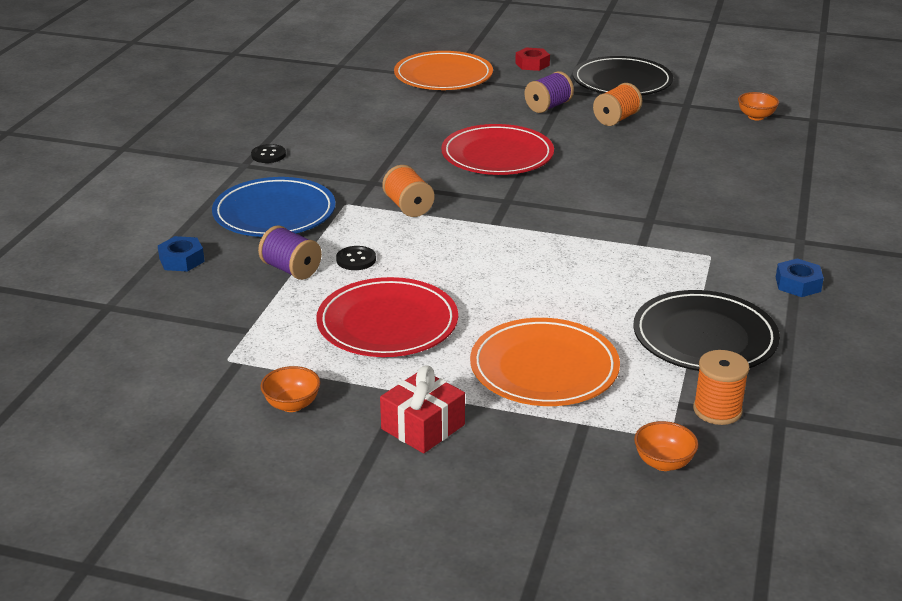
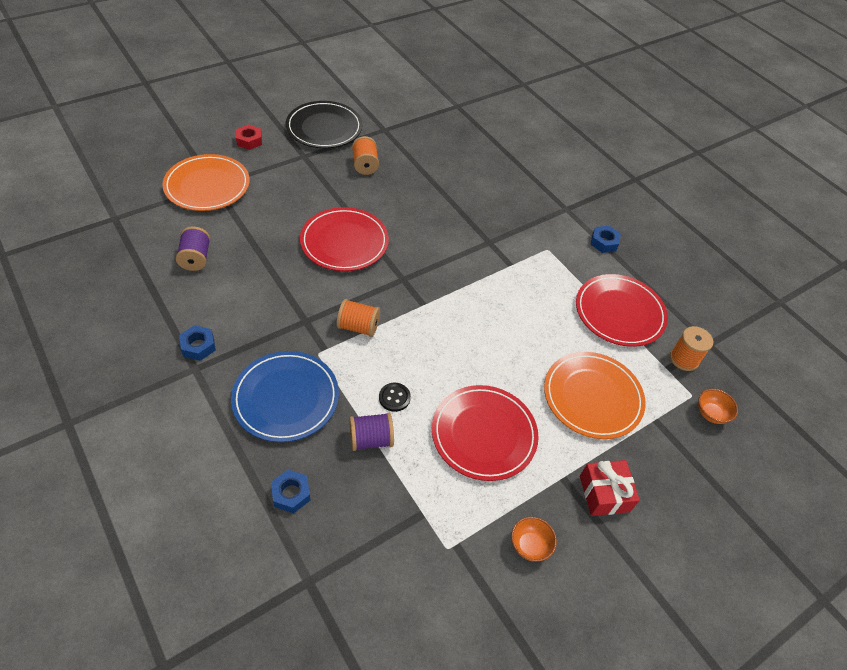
camera: 55 degrees left, 20 degrees up
black button [251,144,286,163] -> blue nut [179,325,216,361]
purple spool [525,71,574,113] -> purple spool moved to [176,227,210,271]
black plate [633,290,780,371] -> red plate [576,274,668,347]
orange bowl [738,92,779,120] -> none

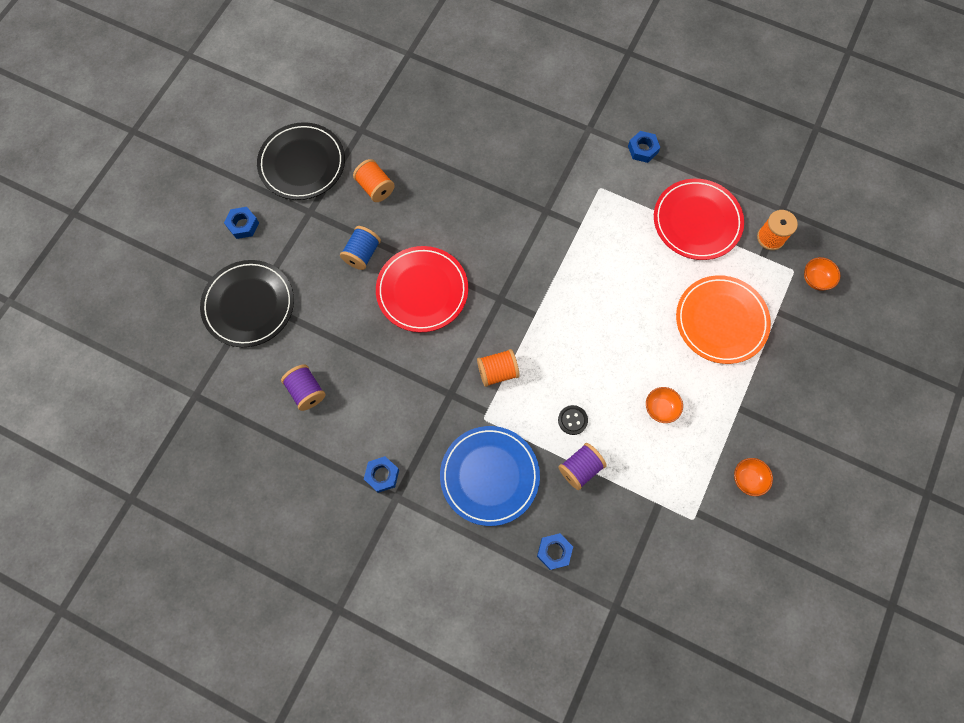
camera: 25 degrees left, 20 degrees up
orange plate [162,154,250,211] -> black plate [200,260,294,347]
red nut [236,125,262,150] -> blue nut [224,207,259,239]
red plate [432,385,539,481] -> orange bowl [646,387,683,423]
red gift [580,460,640,516] -> none
none -> blue spool [340,226,381,270]

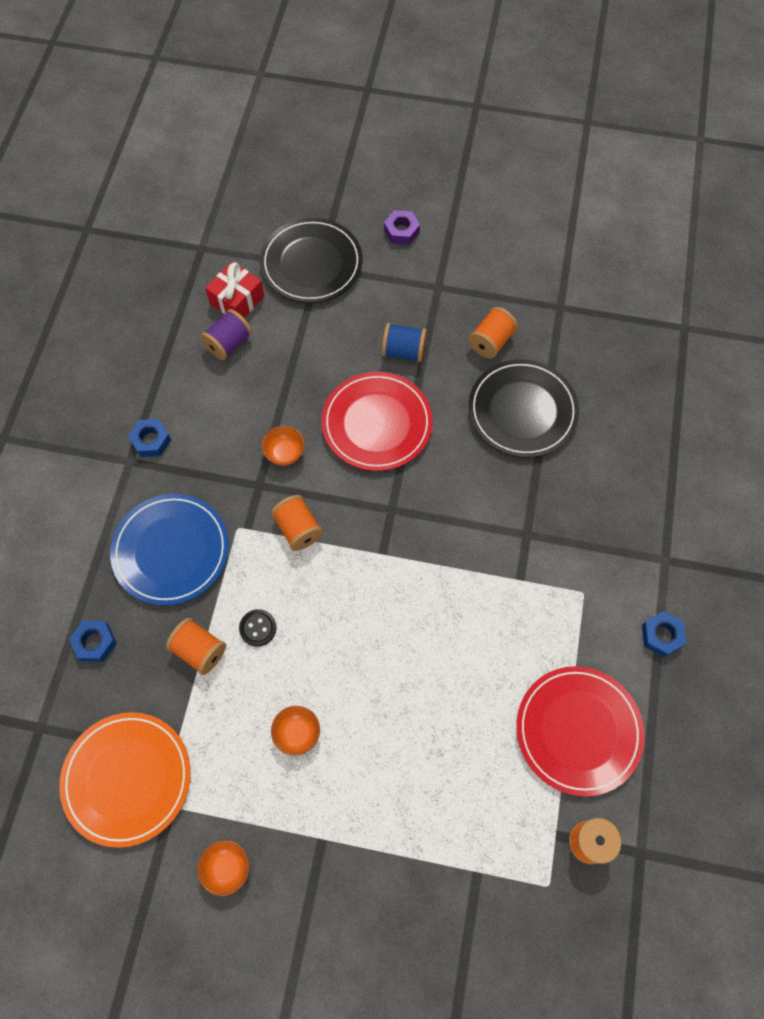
camera: 75 degrees right, 5 degrees down
blue nut [224,207,259,239] -> purple nut [384,210,420,245]
black plate [257,122,345,200] -> black plate moved to [468,360,579,458]
purple spool [559,443,607,490] -> orange spool [166,618,226,675]
orange plate [676,275,771,364] -> orange plate moved to [59,712,191,848]
orange bowl [804,257,840,291] -> orange bowl moved to [262,426,305,466]
none -> red gift [205,262,264,318]

